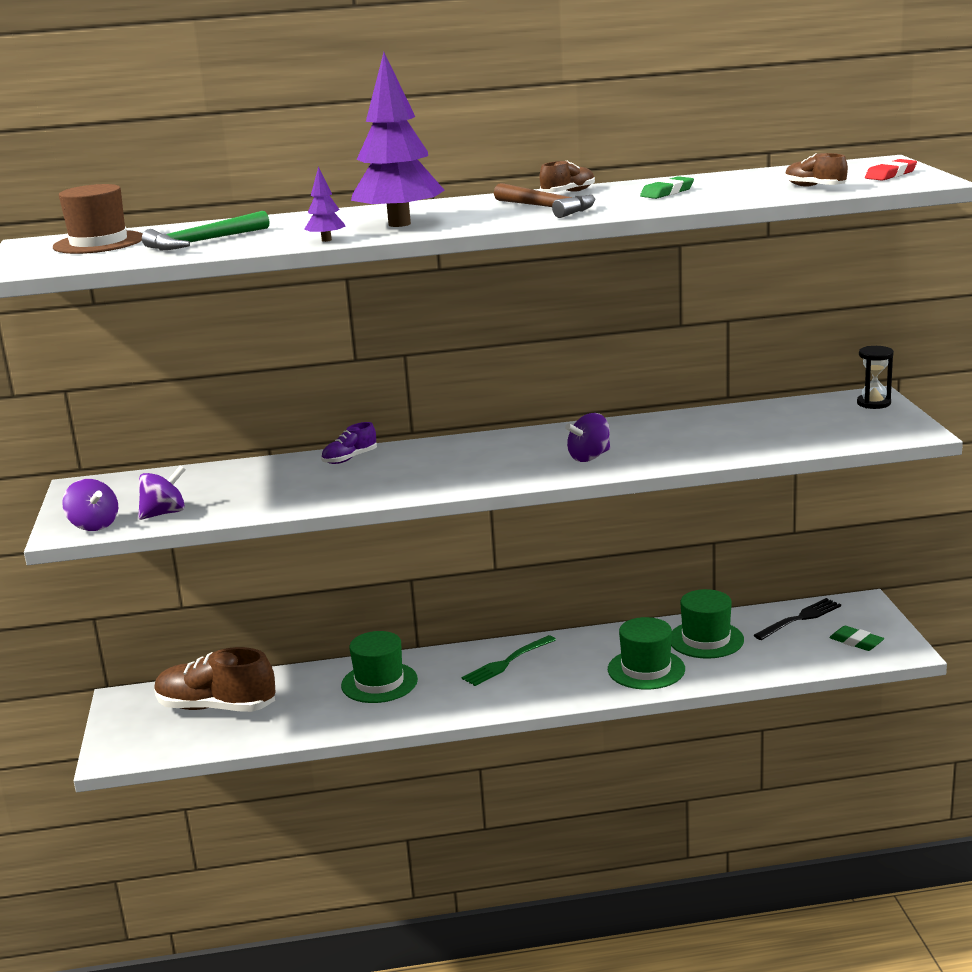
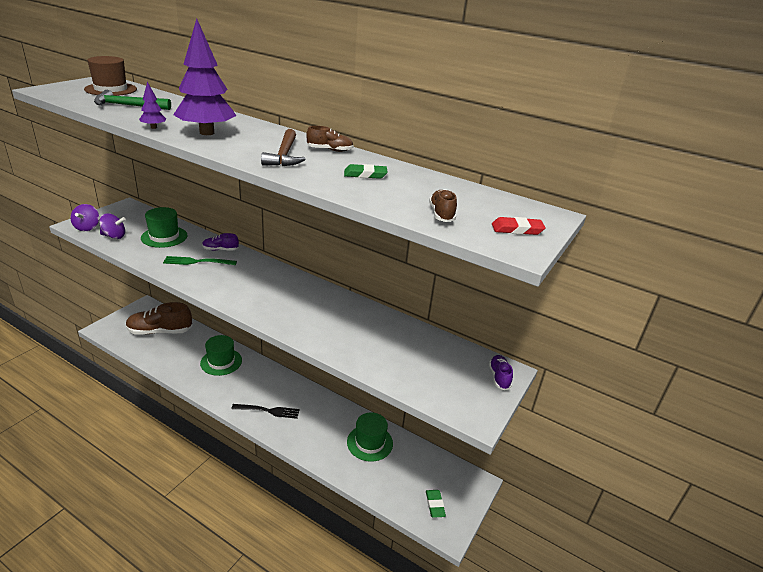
camera: 35 degrees right, 10 degrees up
brown shoe [154,647,275,712] -> brown shoe turned 60 degrees counterclockwise [126,302,192,335]
green fork [462,635,556,686] -> green fork moved to [163,256,237,265]
purple spinning top [565,413,610,462] -> none
green hat [608,617,685,690] -> green hat moved to [141,207,188,248]
black fork [753,598,841,640] -> black fork moved to [231,404,300,419]
black hourglass [857,346,894,409] -> purple shoe [489,355,513,390]

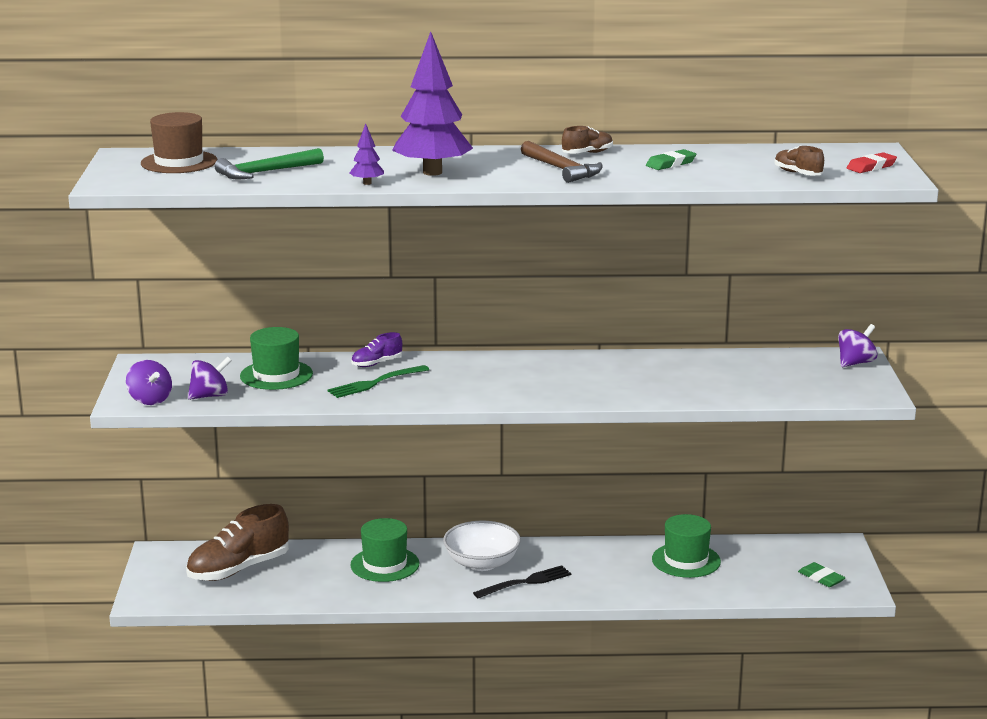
camera: 30 degrees left, 10 degrees down
purple shoe [489,355,513,390] -> purple spinning top [838,324,878,367]
none -> white bowl [443,521,521,571]

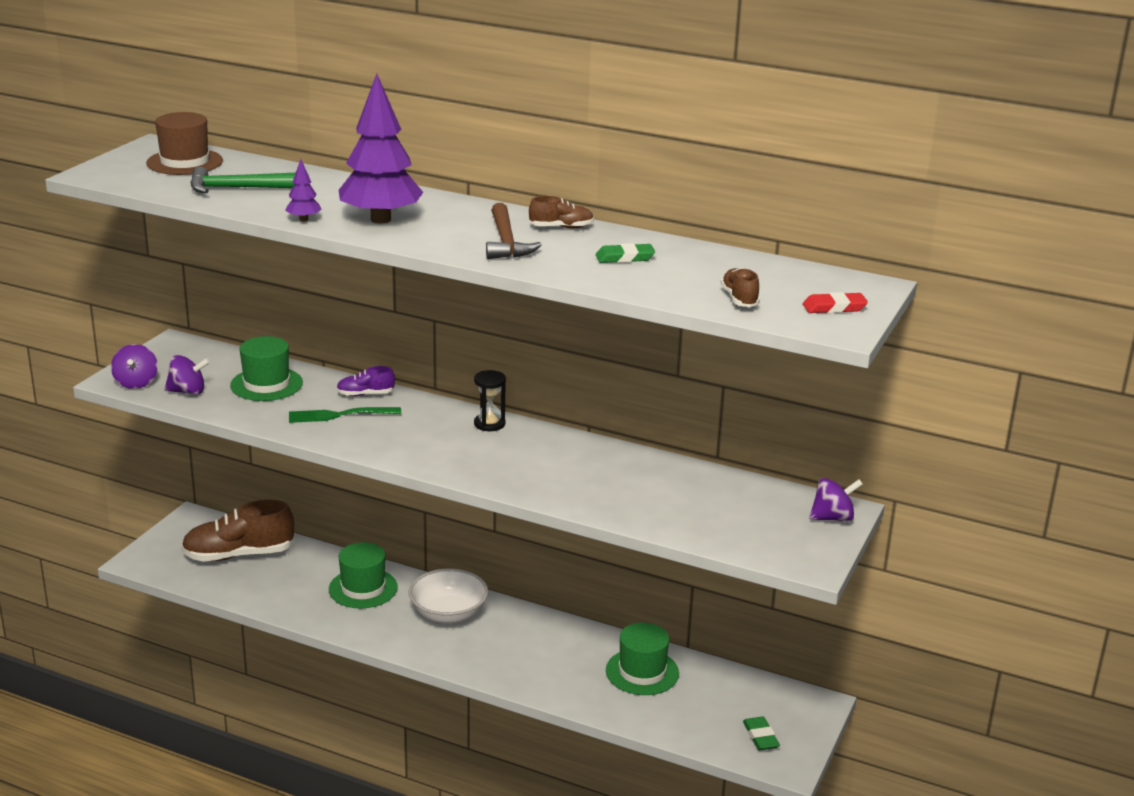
camera: 25 degrees right, 5 degrees up
black fork [473,565,572,598] -> none
none -> black hourglass [474,370,506,431]

